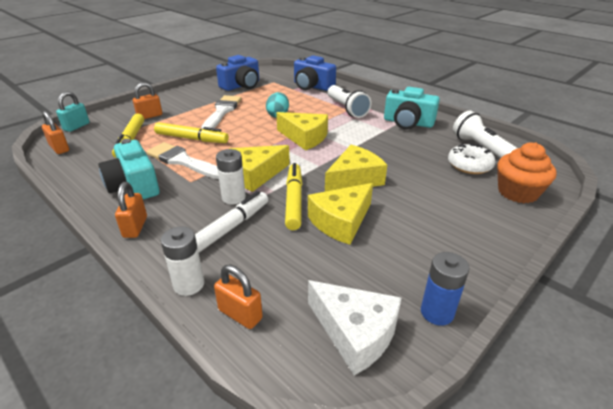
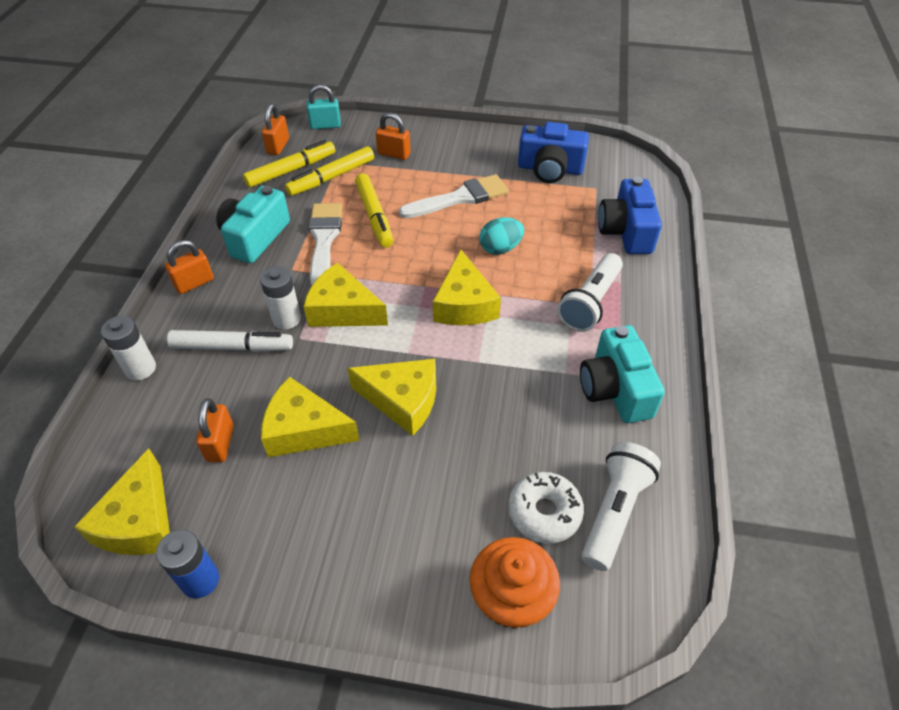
camera: 55 degrees right, 15 degrees up
orange padlock [214,265,263,329] -> orange padlock moved to [196,398,234,462]
yellow marker [285,163,303,230] -> yellow marker moved to [243,140,335,187]
white cheese [308,280,401,376] -> yellow cheese [74,449,170,555]

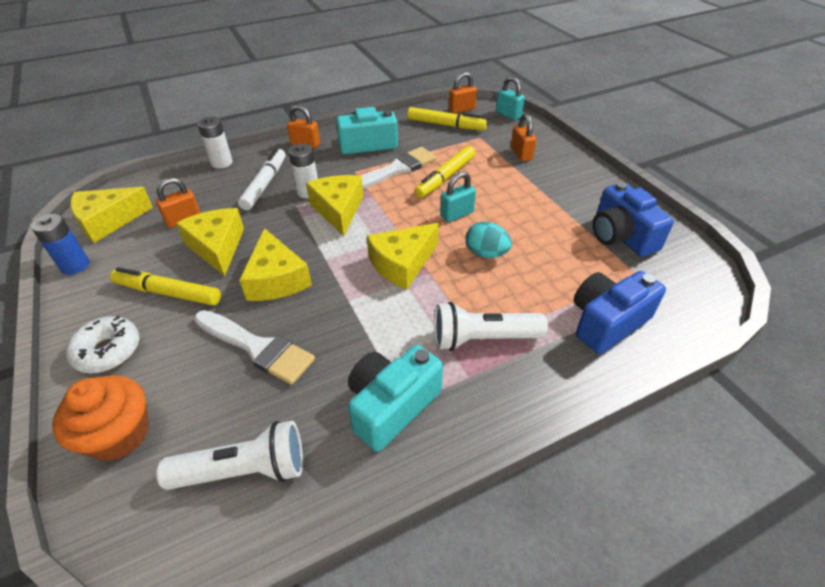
camera: 55 degrees right, 5 degrees down
white marker [167,330,293,352] -> white marker turned 135 degrees counterclockwise [238,148,286,210]
yellow marker [285,146,374,196] -> yellow marker moved to [110,267,221,306]
white brush [399,174,509,218] -> white brush moved to [194,310,315,385]
white donut [508,472,584,544] -> white donut moved to [66,316,140,373]
none -> turquoise padlock [440,172,476,222]

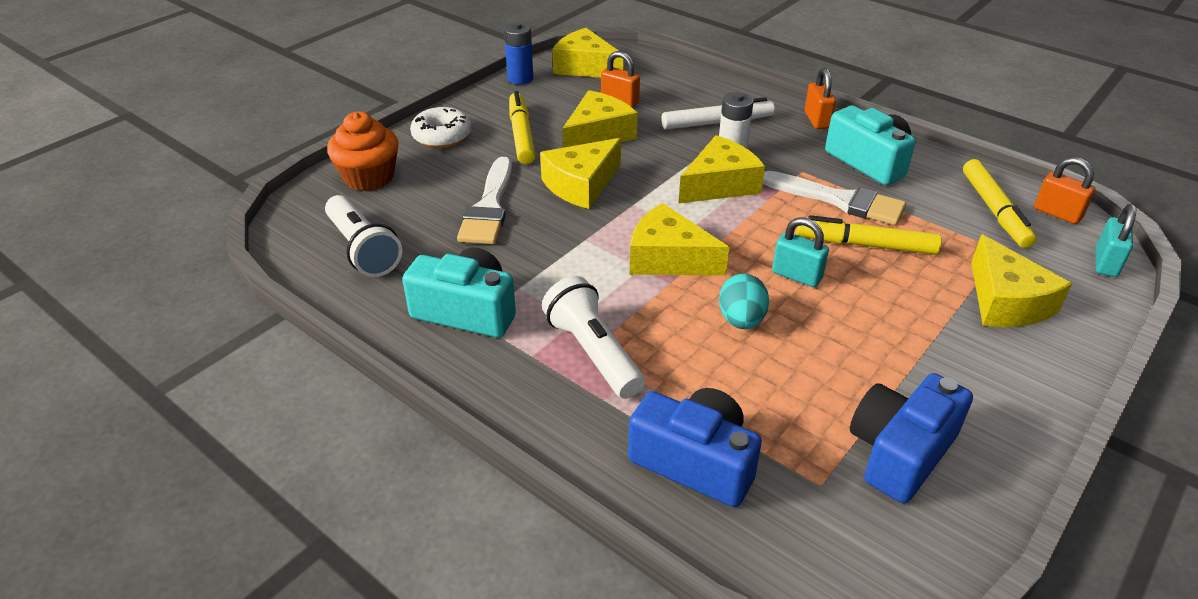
camera: 65 degrees right, 5 degrees down
white battery [197,117,233,169] -> none
orange padlock [511,113,536,161] -> yellow cheese [971,234,1072,327]

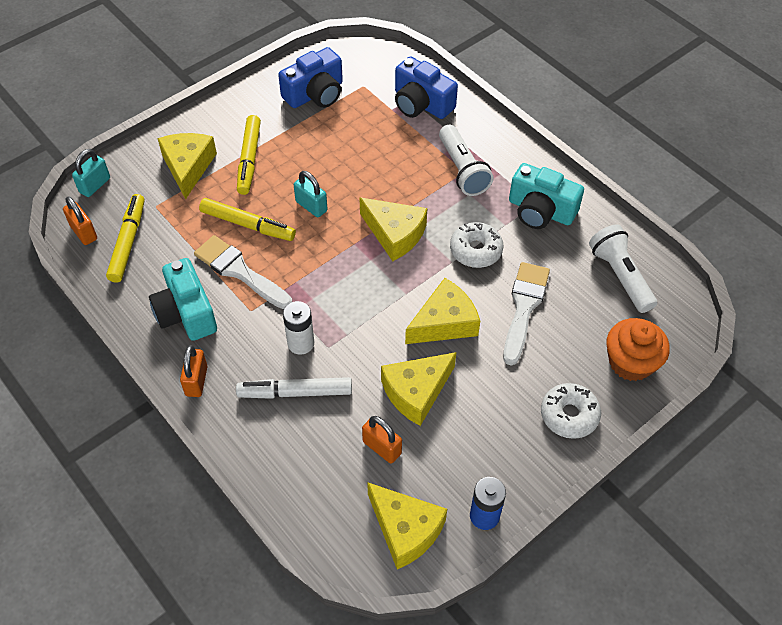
camera: 170 degrees left, 15 degrees up
yellow marker [509,91,536,164] -> yellow marker moved to [237,115,261,195]
yellow cheese [679,135,765,203] -> none
turquoise egg [719,273,769,329] -> none
none -> white donut [450,222,503,268]

